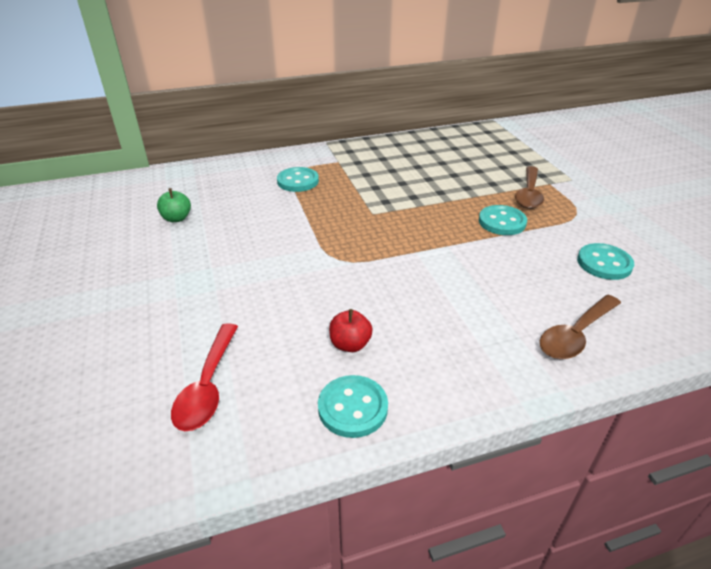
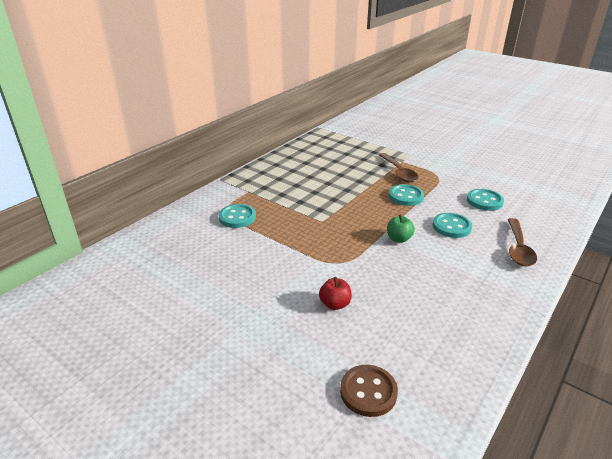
camera: 35 degrees left, 5 degrees down
green apple [157,188,191,222] -> green apple moved to [387,214,415,243]
red spoon [171,323,238,431] -> brown button [340,365,398,417]
turquoise button [318,375,388,438] -> turquoise button moved to [433,213,472,238]
red apple [329,309,373,352] -> red apple moved to [319,277,352,310]

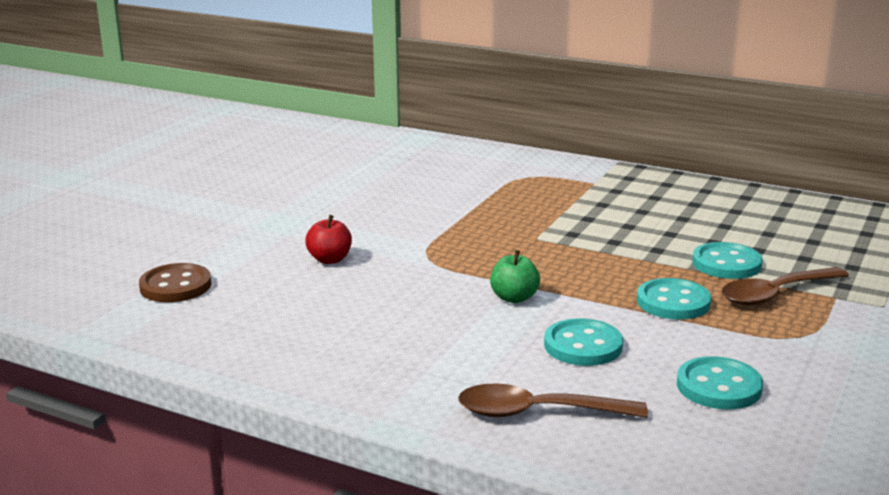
camera: 80 degrees right, 10 degrees down
turquoise button [219,204,256,228] -> turquoise button moved to [692,242,763,279]

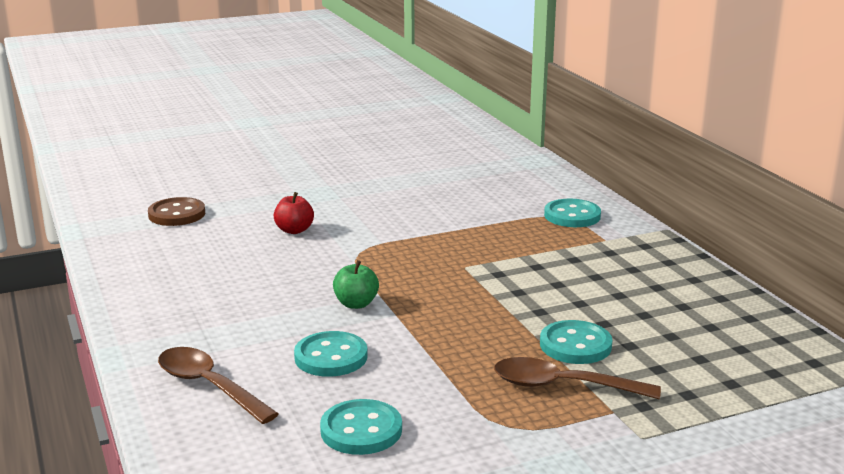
camera: 40 degrees right, 0 degrees up
turquoise button [637,278,711,320] -> turquoise button moved to [544,199,601,227]

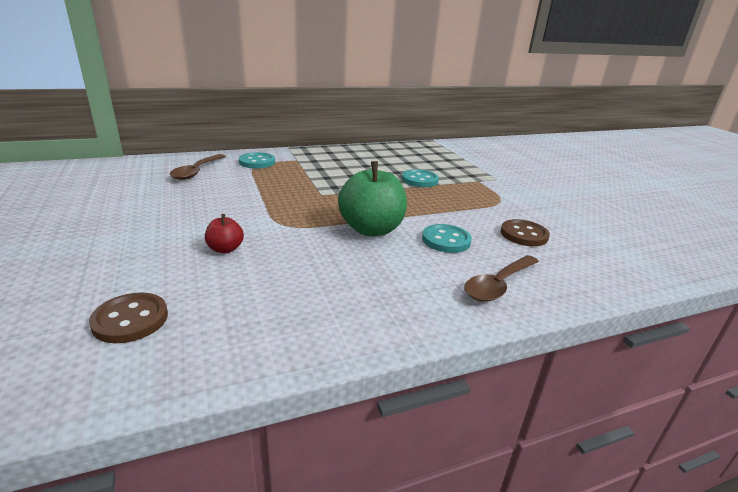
camera: 90 degrees left, 5 degrees up
turquoise button [320,399,402,455] -> brown button [501,219,550,246]
green apple [333,260,379,309] -> green apple [338,161,407,236], size x2.07
brown spoon [494,357,661,399] -> brown spoon moved to [170,154,226,180]

